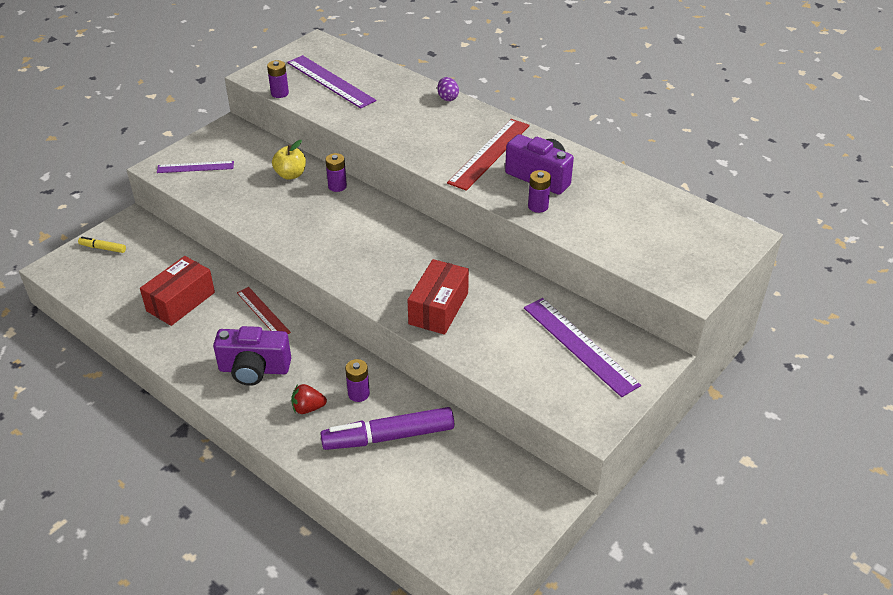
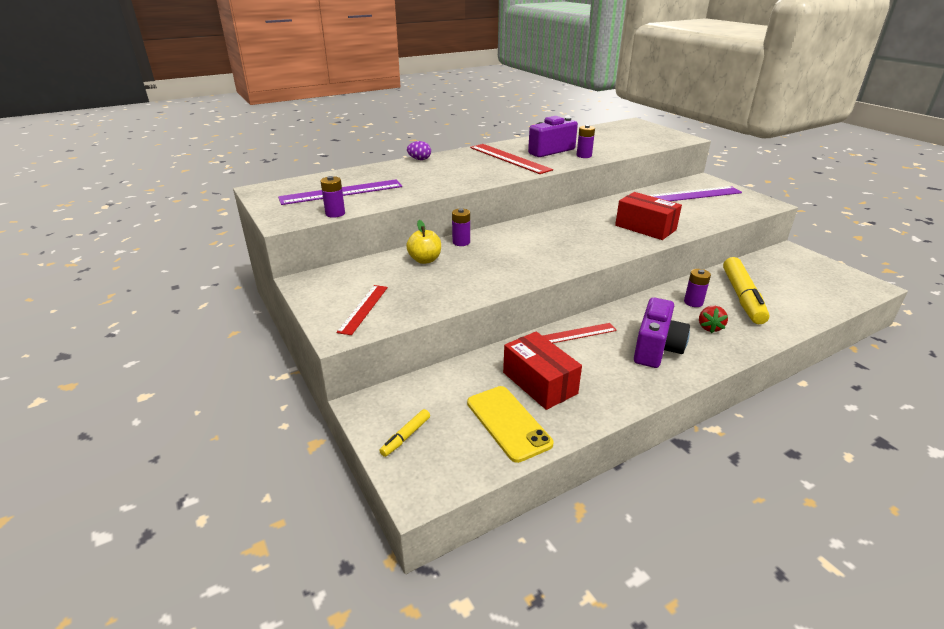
camera: 70 degrees left, 10 degrees down
purple ruler [157,161,234,173] -> red ruler [336,285,388,335]
purple marker [320,407,454,450] -> yellow marker [723,257,769,324]
none -> yellow phone [467,386,553,463]

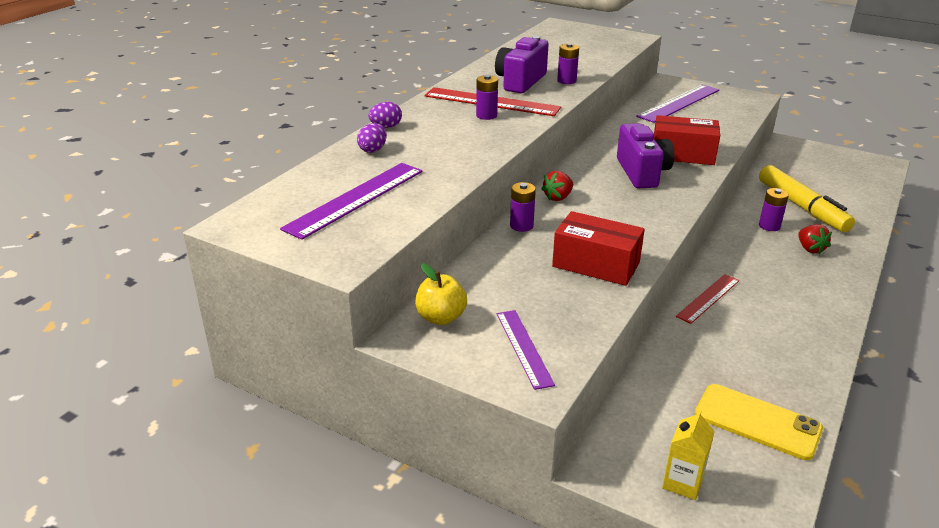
camera: 30 degrees left, 0 degrees up
purple battery [320,176,345,218] -> purple battery moved to [476,75,498,120]
red ruler [336,285,388,335] -> purple ruler [497,310,555,390]
yellow marker [379,409,430,457] -> yellow carton [662,409,715,500]
yellow apple [406,220,441,264] -> yellow apple moved to [415,263,467,325]
red box [503,332,582,410] -> red box moved to [552,211,645,286]
purple camera [634,297,690,368] -> purple camera moved to [617,123,674,188]
none -> purple egg [357,123,387,153]
none -> red strawberry [541,171,573,201]

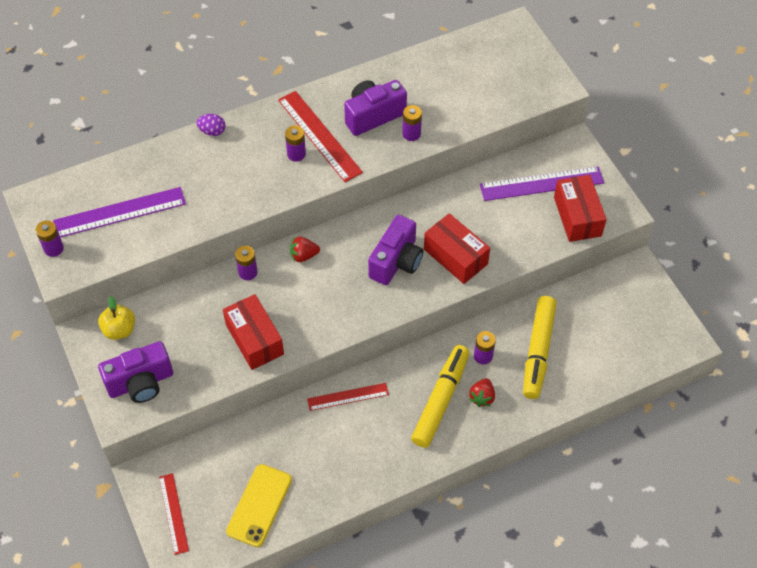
camera: 35 degrees right, 25 degrees up
purple egg [357,123,387,153] -> none
purple ruler [497,310,555,390] -> purple camera [98,341,173,403]
yellow carton [662,409,715,500] -> red ruler [159,473,189,555]
yellow phone [695,384,823,460] -> yellow phone turned 45 degrees clockwise [226,464,292,547]
none -> purple battery [36,220,64,257]
none -> yellow marker [411,345,470,448]
none -> red box [554,175,607,242]

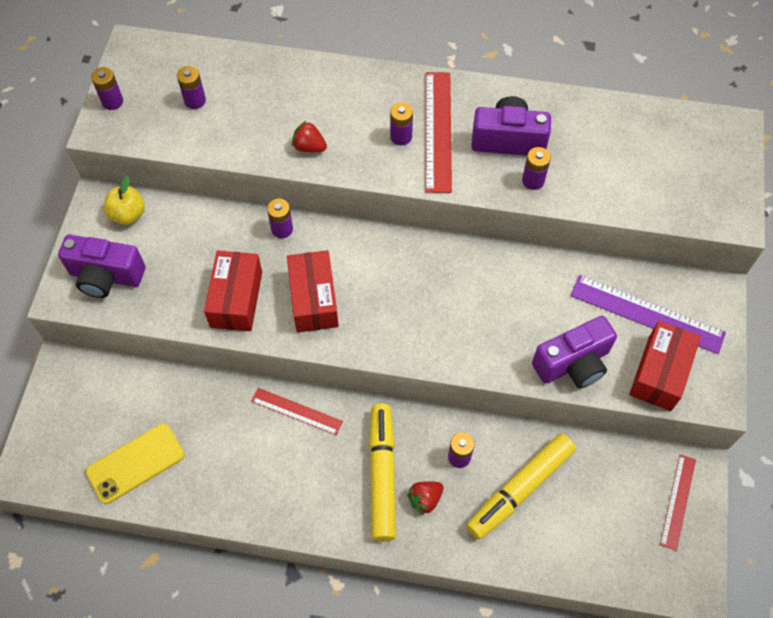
camera: 35 degrees right, 5 degrees up
purple ruler [53,187,186,238] -> purple battery [177,66,206,109]
red ruler [159,473,189,555] -> red ruler moved to [660,454,696,551]
purple egg [196,114,226,136] -> none
red strawberry [290,237,320,262] -> red strawberry moved to [292,121,327,152]
purple camera [368,215,423,285] -> purple camera moved to [532,316,617,388]
yellow marker [411,345,470,448] -> yellow marker turned 60 degrees counterclockwise [369,403,396,541]
red box [424,213,490,284] -> red box moved to [287,250,339,332]

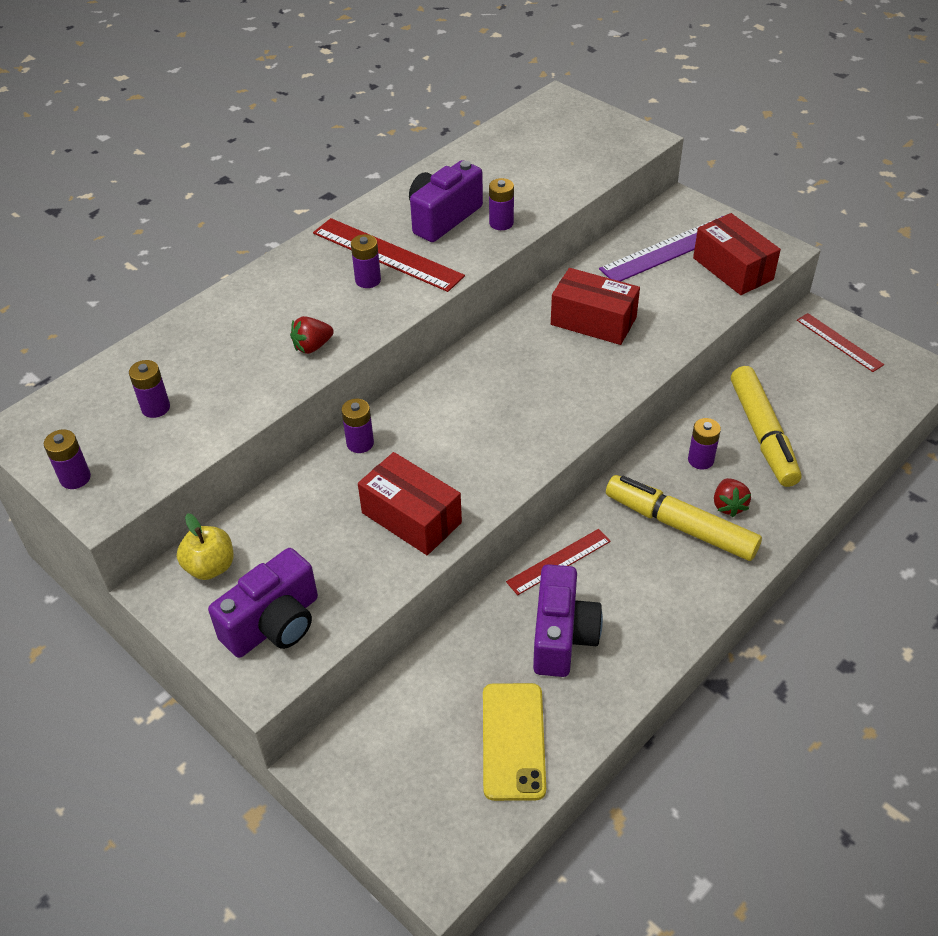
camera: 55 degrees left, 15 degrees down
red box [287,250,339,332] -> red box moved to [551,268,640,345]
purple camera [532,316,617,388] -> purple camera moved to [533,564,603,677]

